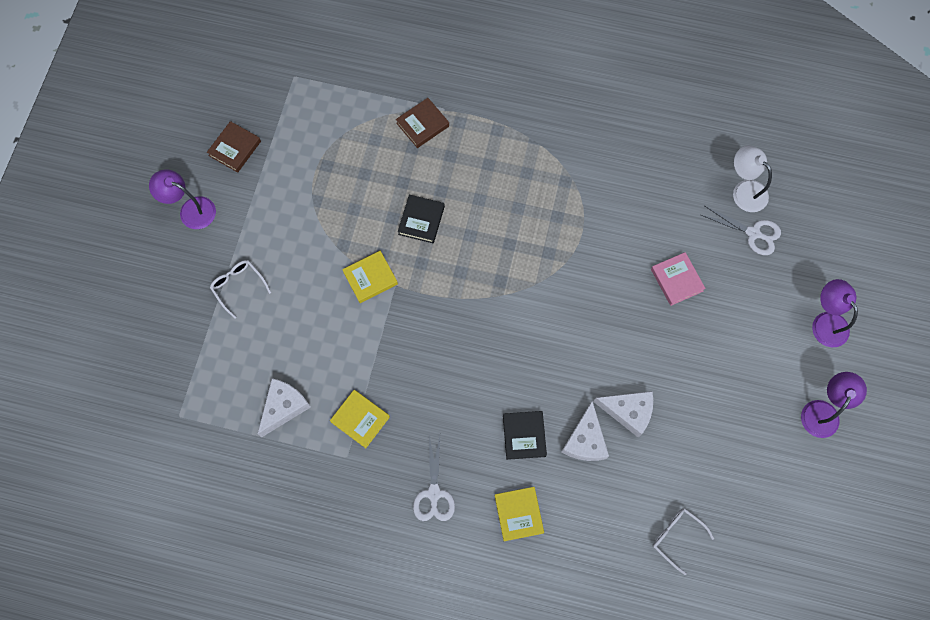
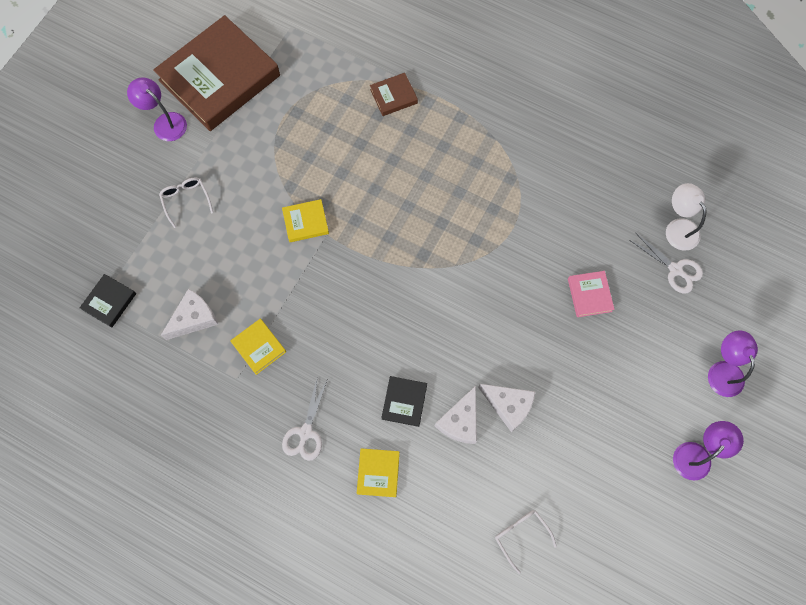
camera: 15 degrees right, 0 degrees up
brown book [207,121,261,173] -> brown book [153,15,280,131], size x2.44
black book [398,195,445,243] -> black book moved to [80,274,136,328]

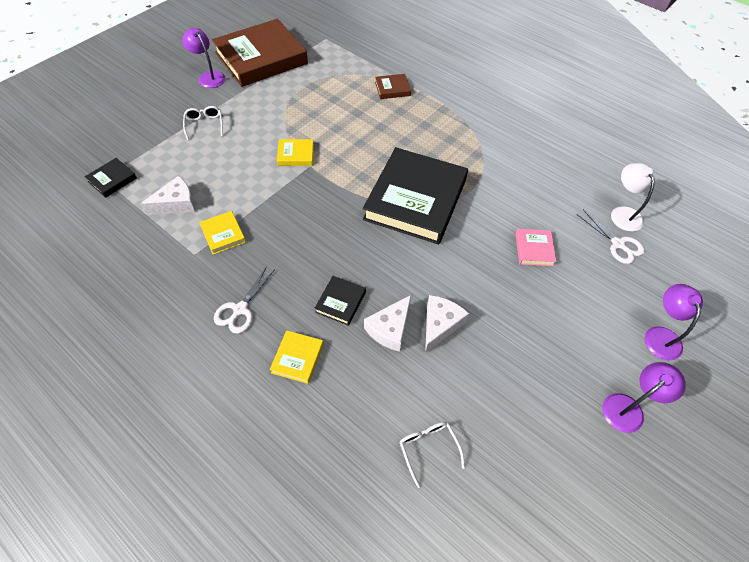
camera: 10 degrees right, 15 degrees down
white cheese [478,384,535,432] -> white cheese turned 105 degrees counterclockwise [425,295,469,353]
none -> black book [363,147,468,244]

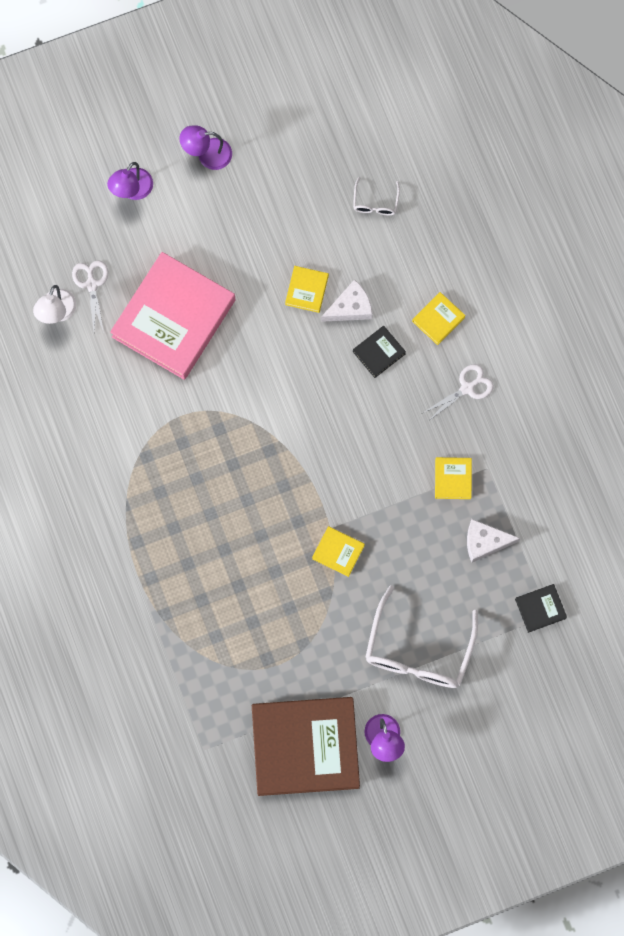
camera: 150 degrees left, 20 degrees up
white glasses [183,106,223,141] -> white glasses [365,585,478,688], size x2.17
black book [363,147,468,244] -> none
brown book [375,74,411,99] -> none
white cheese [425,295,469,353] -> yellow book [285,266,329,313]
pink book [515,229,557,266] -> pink book [110,252,235,380], size x2.44

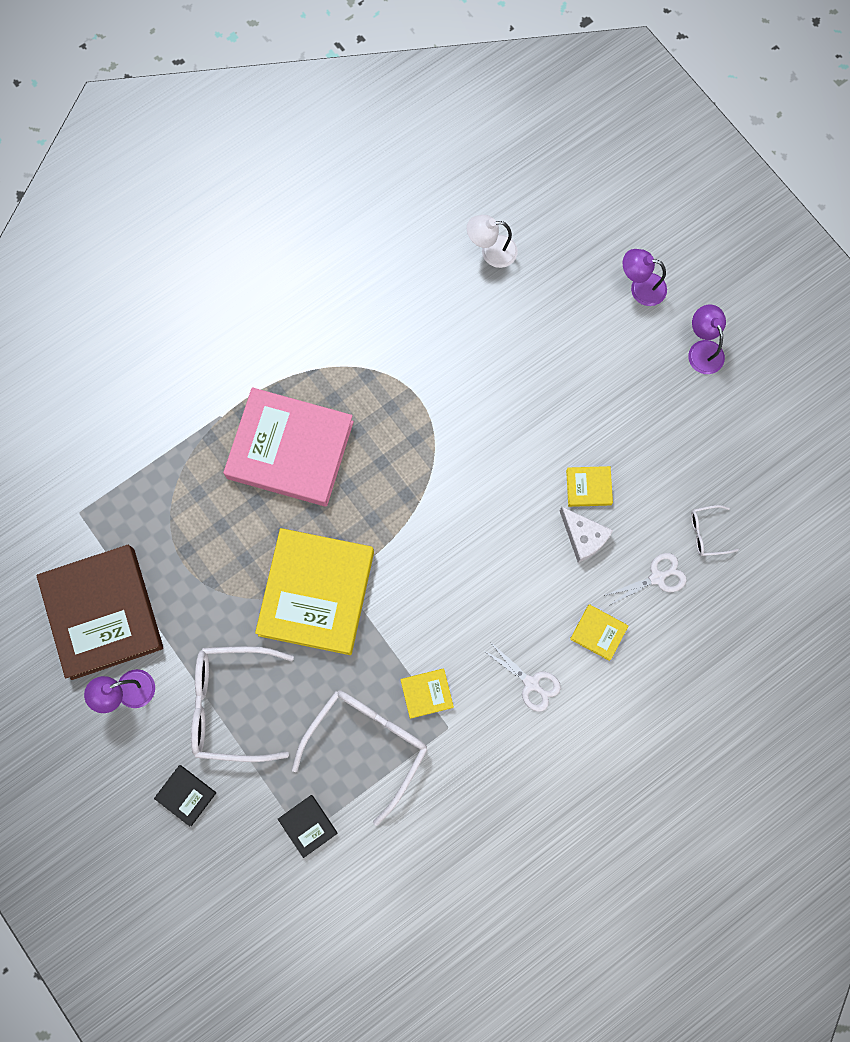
camera: 75 degrees right, 0 degrees up
white scissors [72,260,108,333] -> white scissors moved to [604,553,687,606]
pink book [110,252,235,380] -> pink book moved to [223,387,354,507]
yellow book [312,526,365,577] -> yellow book [255,528,374,655], size x2.44
black book [353,326,406,378] -> black book moved to [154,765,216,826]
white cheese [467,519,520,562] -> white glasses [292,690,427,826]

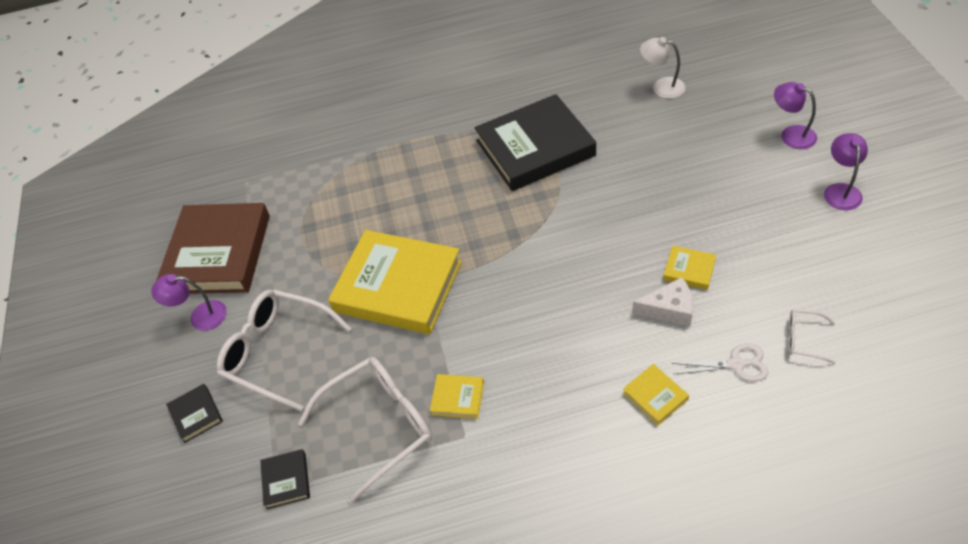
camera: 30 degrees right, 25 degrees down
pink book [223,387,354,507] -> none
yellow book [255,528,374,655] -> yellow book turned 75 degrees clockwise [328,230,462,334]
white scissors [483,641,561,712] -> none
white cheese [560,507,613,563] -> white cheese turned 75 degrees counterclockwise [632,277,693,326]
none -> black book [474,94,596,191]

